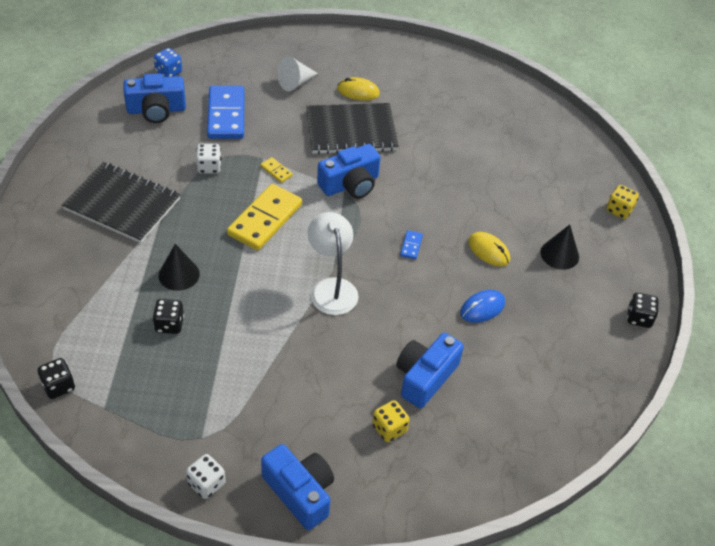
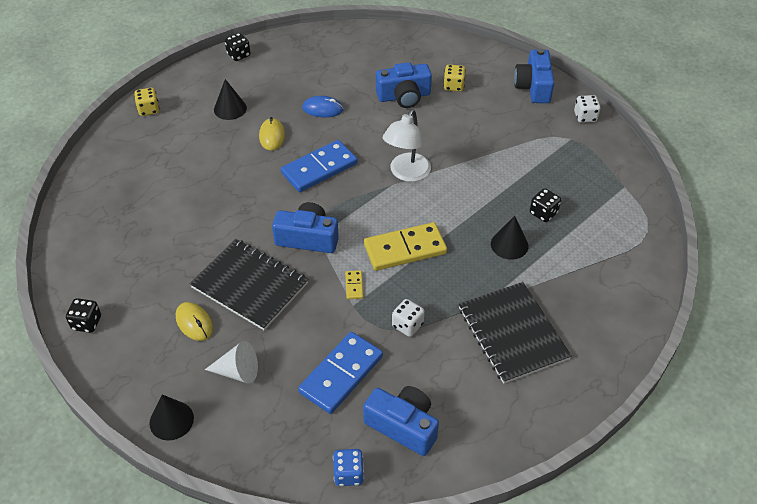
camera: 135 degrees left, 0 degrees up
black dice [38,358,75,399] -> black dice moved to [66,298,101,333]
blue domino [400,230,423,259] -> blue domino [281,140,358,192], size x2.36
none -> black cone [149,394,194,440]

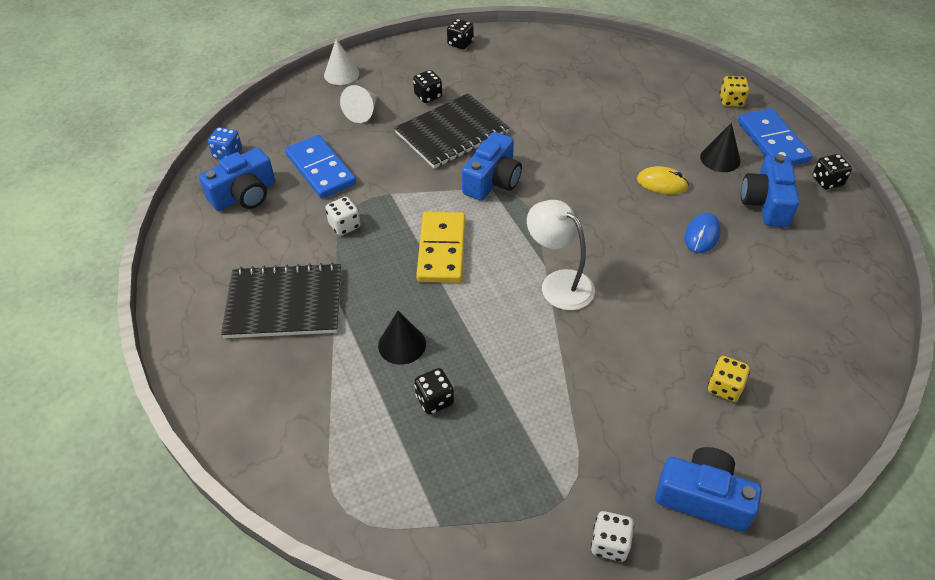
camera: 110 degrees right, 0 degrees up
black cone [149,394,194,440] -> white cone [324,39,359,85]
yellow mouse [176,302,213,341] -> black dice [413,70,442,103]
blue domino [281,140,358,192] -> blue domino moved to [738,108,812,166]
yellow domino [345,270,364,299] -> none
blue camera [376,62,432,108] -> blue camera moved to [741,154,799,227]

